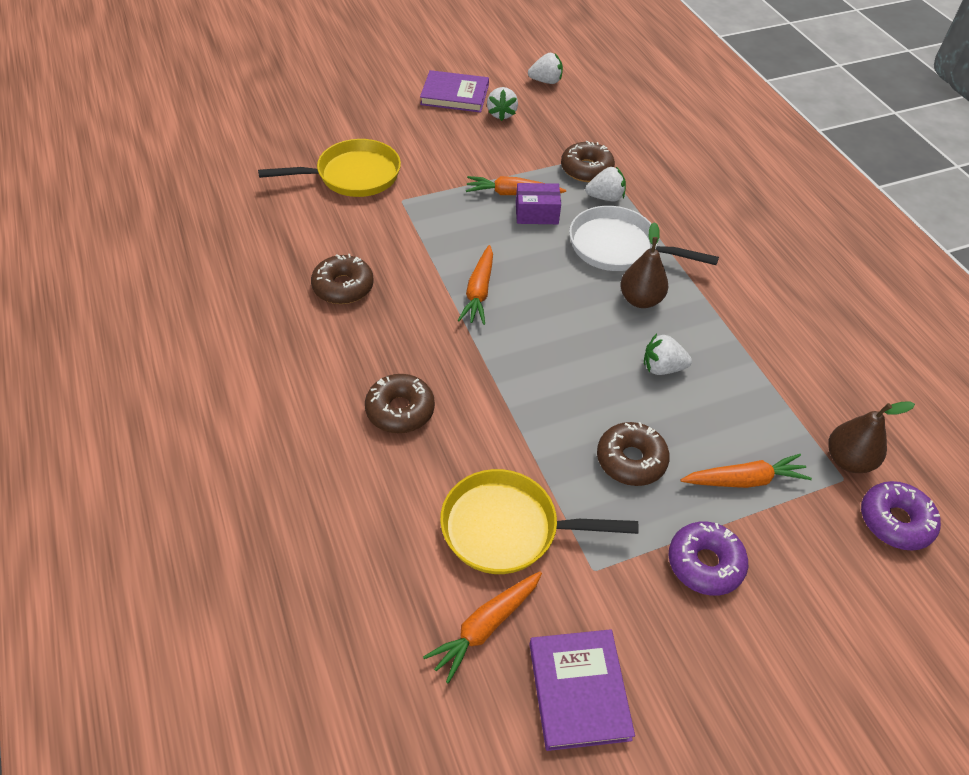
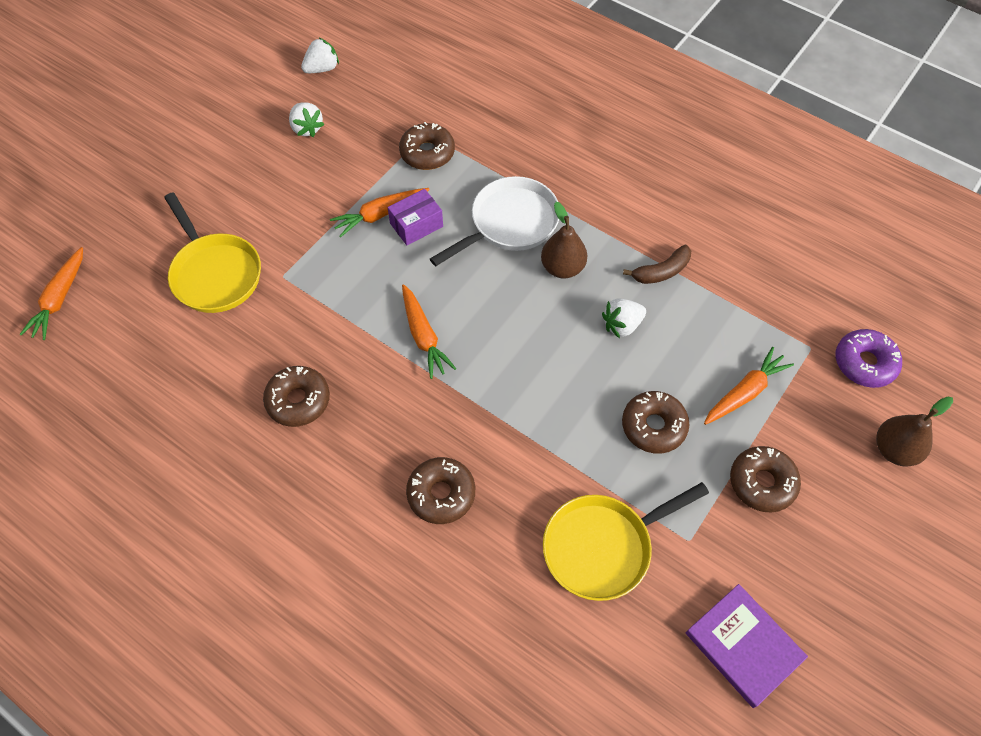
camera: 30 degrees left, 10 degrees up
yellow pan [258,139,401,197] -> yellow pan turned 105 degrees clockwise [164,193,261,313]
purple book [420,70,489,113] -> none
orange carrot [423,571,542,684] -> orange carrot moved to [20,247,83,340]
white pan [569,206,719,271] -> white pan turned 150 degrees clockwise [430,176,559,266]
white strawberry [585,167,626,201] -> none
purple donut [669,521,748,596] -> brown donut [730,446,801,513]
brown pear [828,402,915,473] -> brown pear moved to [876,397,953,466]
none -> brown banana [623,245,691,284]

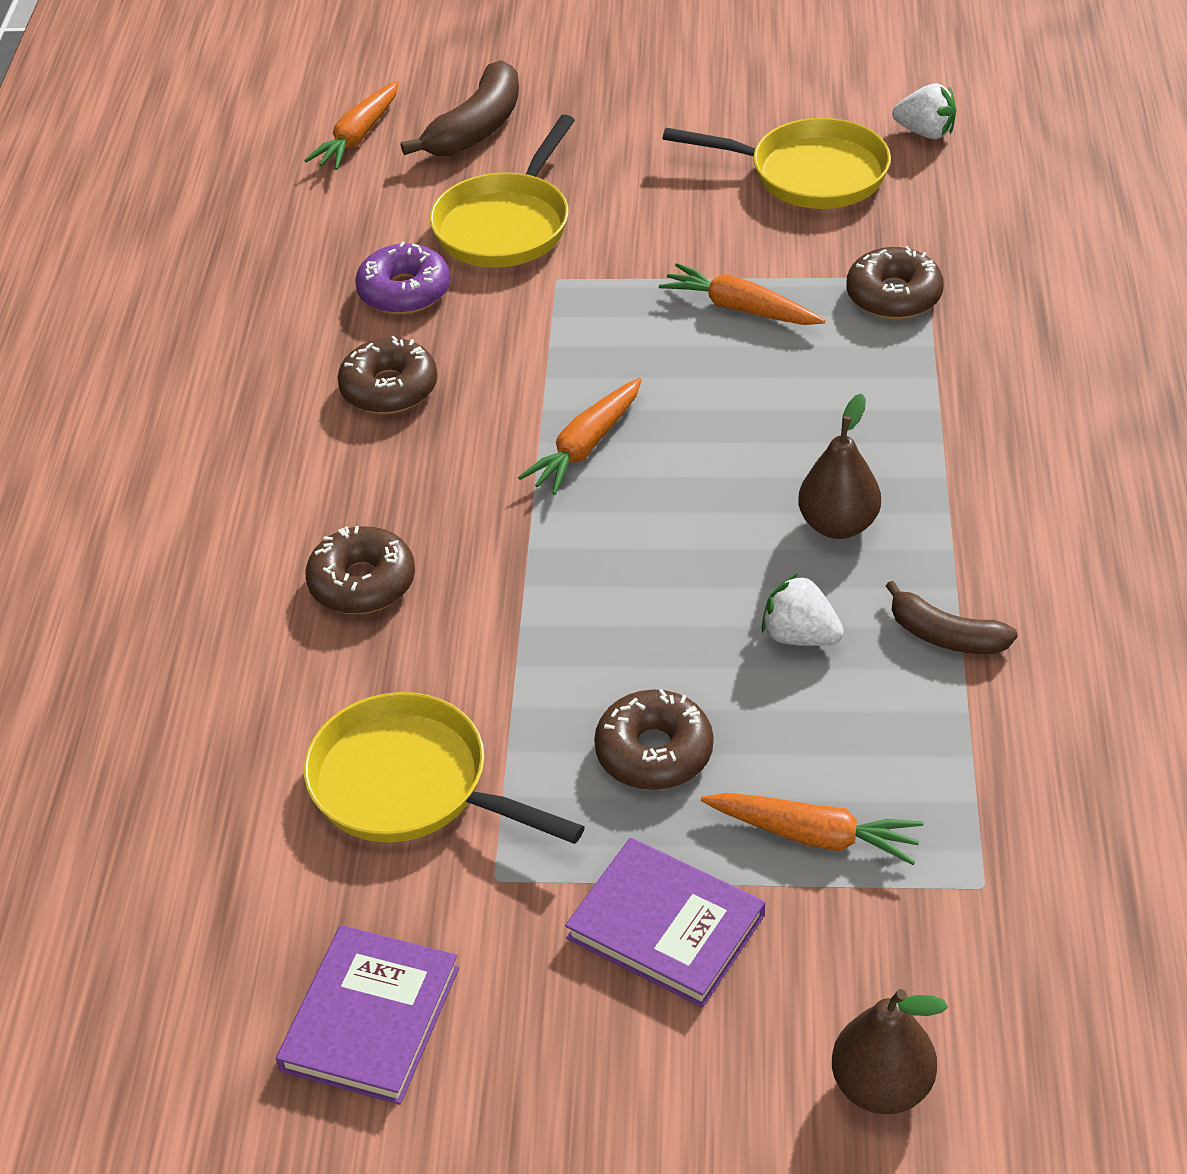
camera: 60 degrees right, 15 degrees down
orange carrot [20,247,83,340] -> orange carrot turned 45 degrees counterclockwise [304,81,399,170]
white strawberry [289,102,324,137] -> yellow pan [663,118,891,209]
purple box [388,189,443,245] -> none
white pan [430,176,559,266] -> none
brown donut [730,446,801,513] -> purple book [565,838,765,1008]
purple donut [836,329,902,388] -> purple donut moved to [355,241,450,314]
none -> brown banana [401,60,519,156]

